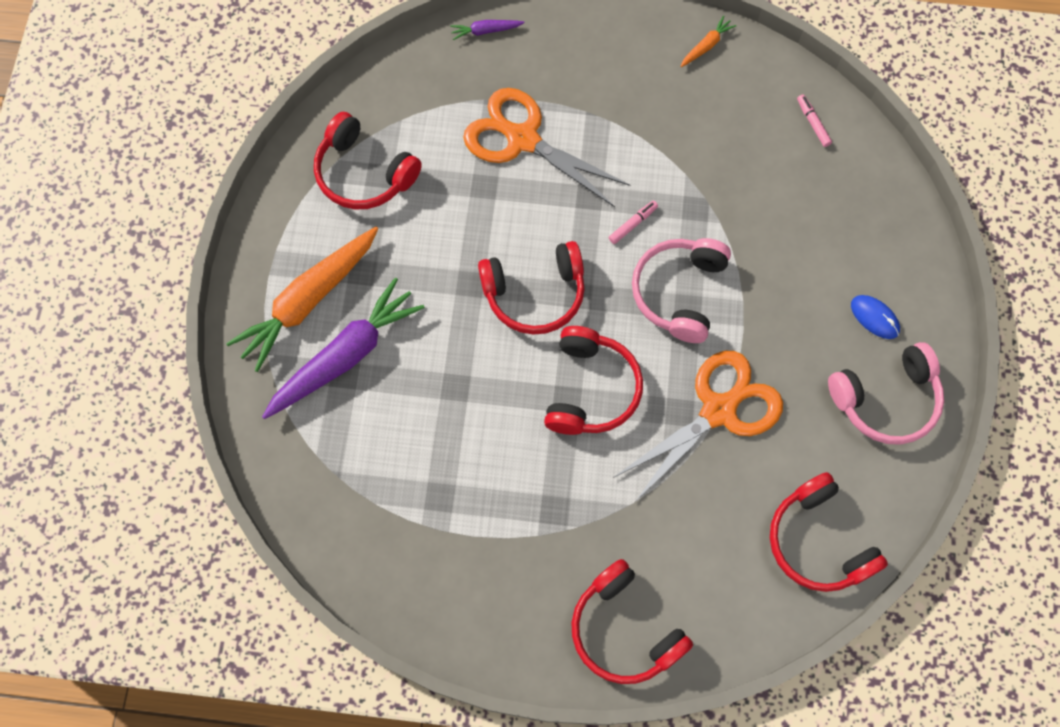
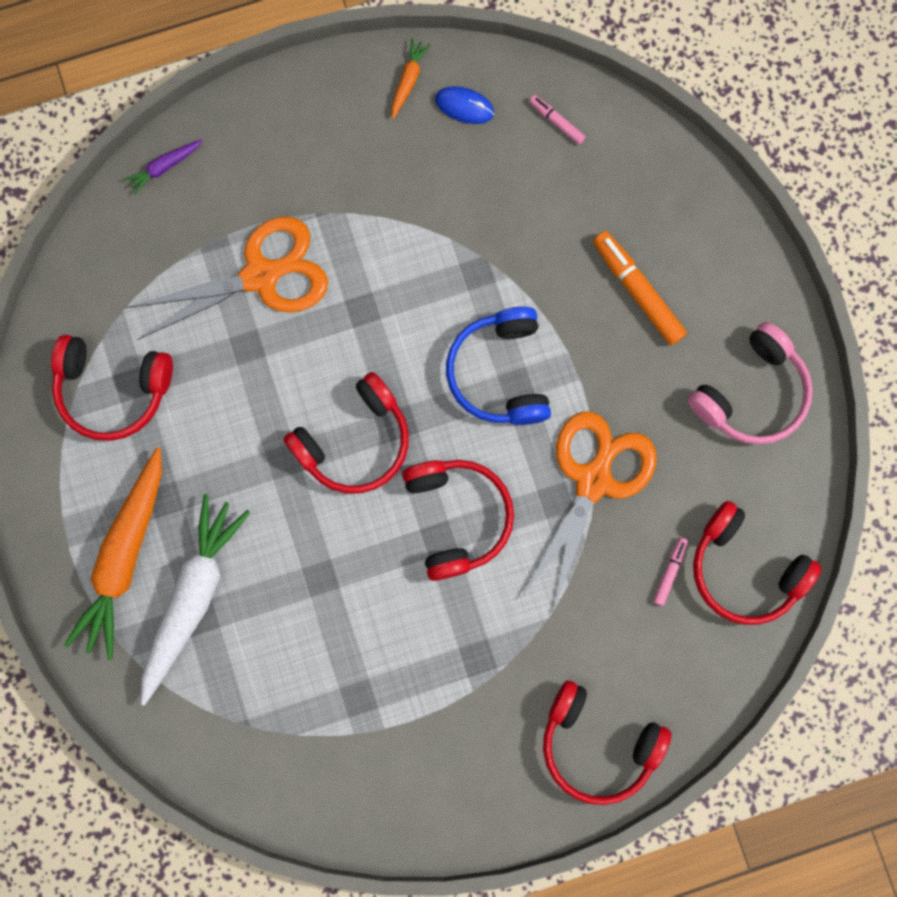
camera: 25 degrees left, 10 degrees up
purple carrot [262,278,425,419] -> white carrot [141,494,250,706]
orange scissors [463,88,631,207] -> orange scissors turned 150 degrees clockwise [126,217,328,339]
pink marker [608,201,658,244] -> pink marker moved to [653,537,688,606]
pink headphones [632,238,731,343] -> blue headphones [446,307,551,425]
blue mouse [851,295,900,339] -> blue mouse moved to [435,86,494,124]
none -> orange marker [593,231,687,345]

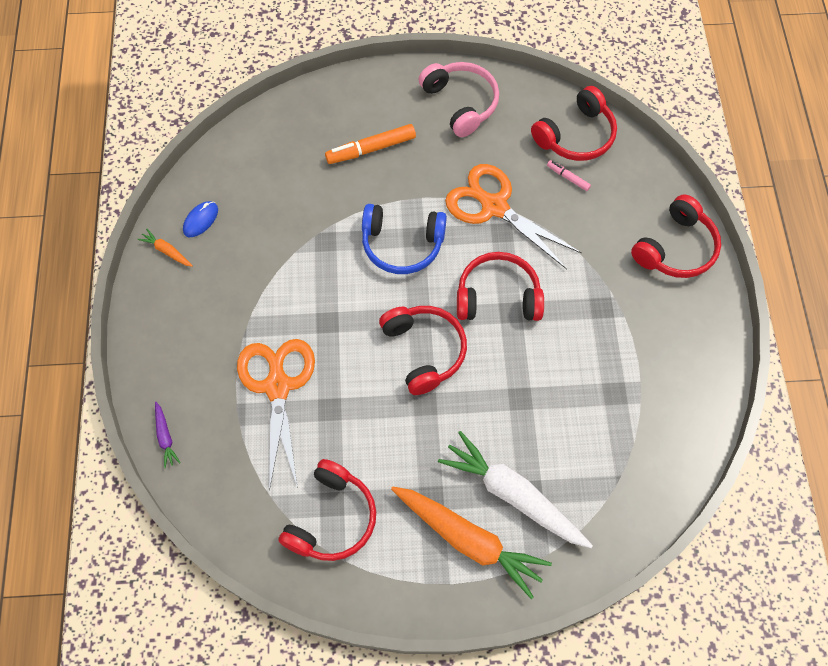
camera: 75 degrees left, 15 degrees down
pink marker [529,95,586,145] -> none

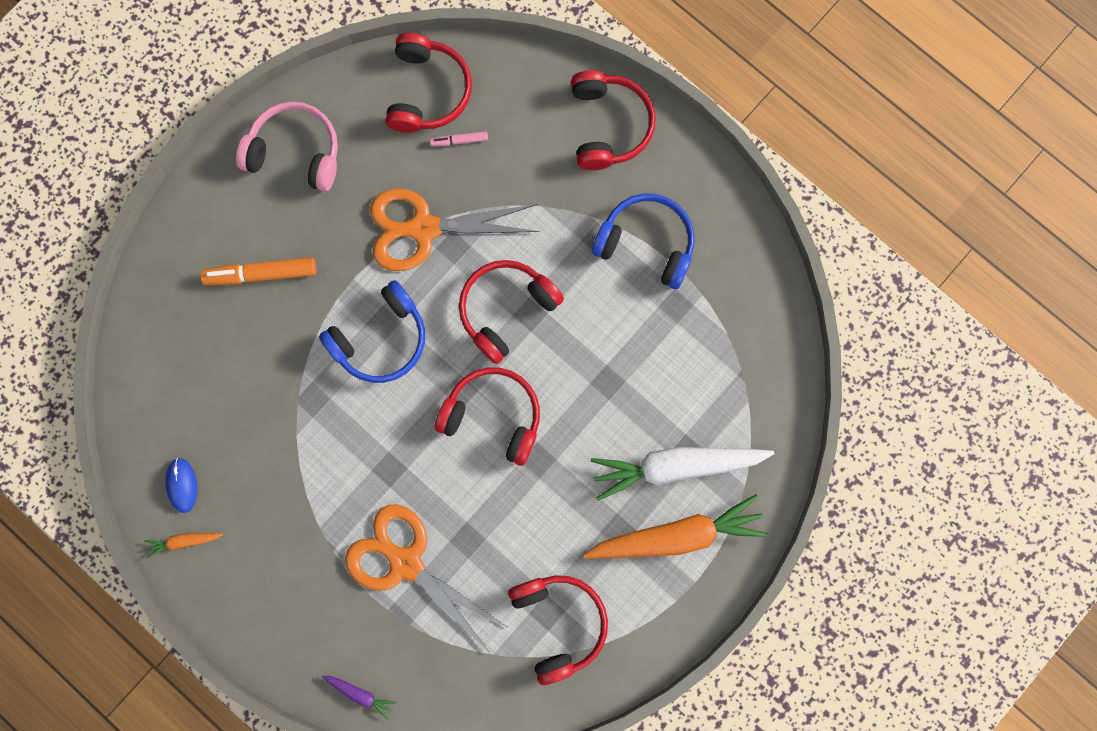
camera: 45 degrees left, 15 degrees up
orange marker [325,124,416,164] -> orange marker turned 60 degrees clockwise [200,257,316,285]
none -> blue headphones [592,194,694,289]

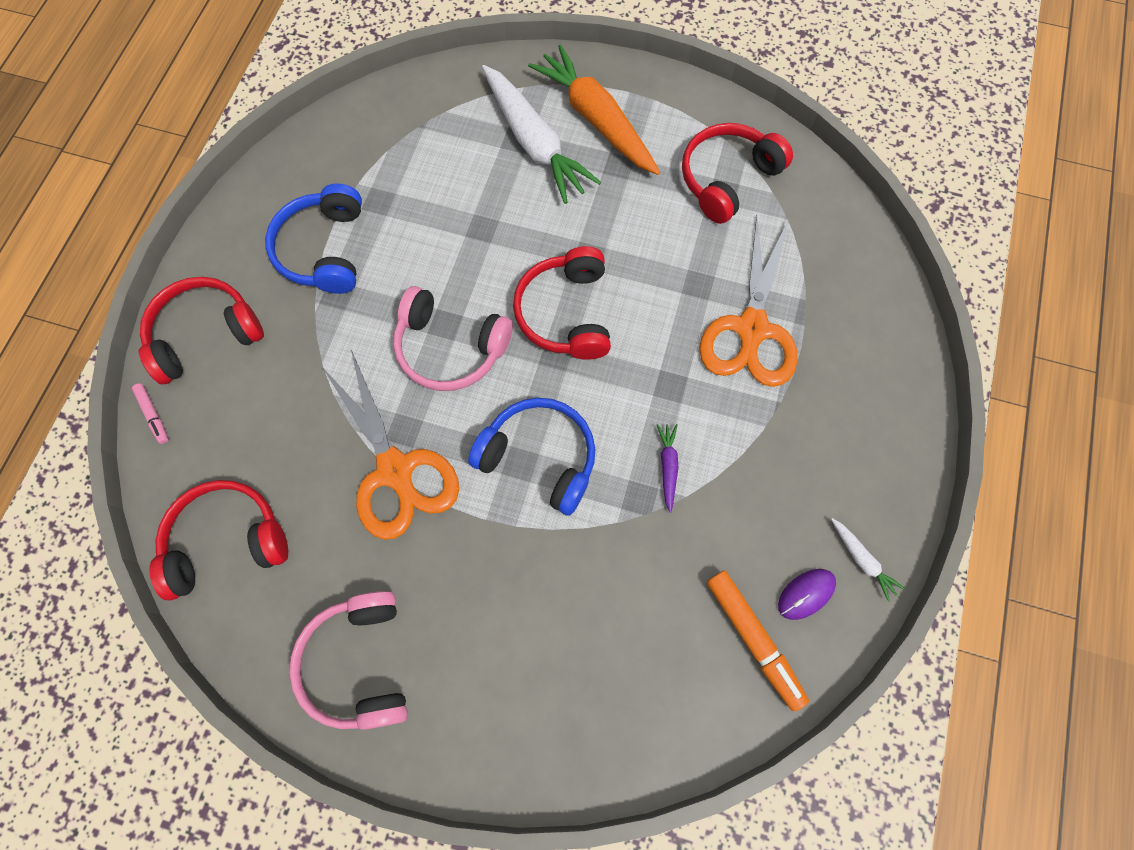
camera: 115 degrees left, 10 degrees down
orange carrot [144,533,223,558] -> white carrot [831,518,905,602]
blue mouse [166,458,197,513] -> purple mouse [778,569,836,620]
orange marker [200,257,316,285] -> orange marker moved to [707,571,809,711]
purple carrot [321,675,396,719] -> purple carrot moved to [657,424,678,513]
pink marker [430,131,488,147] -> pink marker moved to [132,383,168,444]
red headphones [459,260,564,364] -> pink headphones [393,286,513,391]

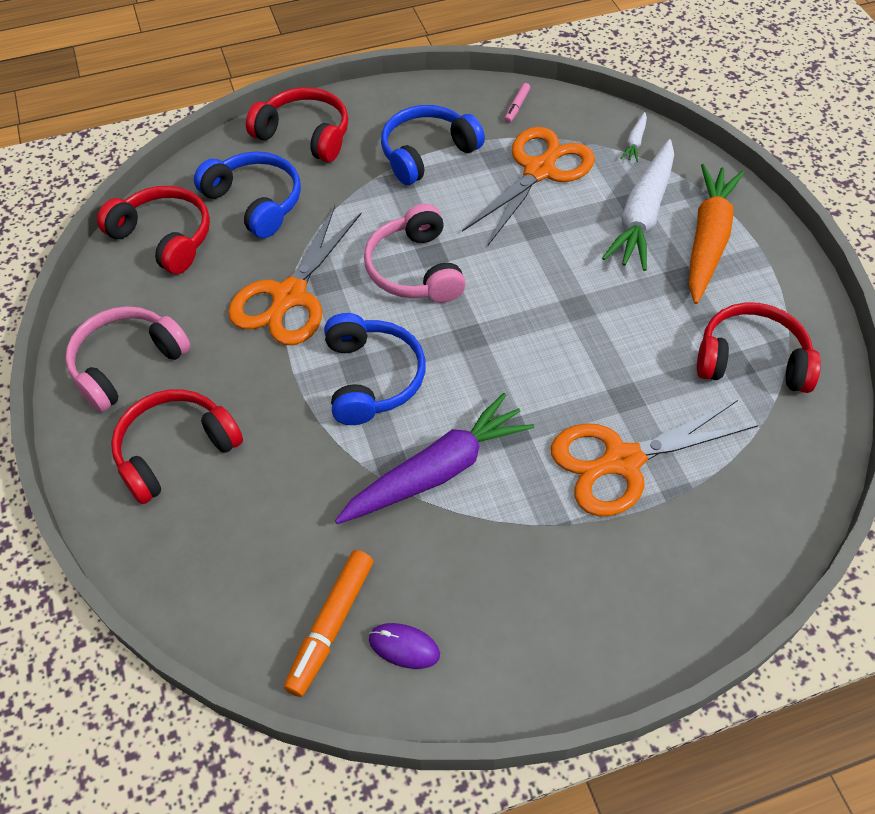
camera: 55 degrees right, 15 degrees down
pink marker [132,383,168,444] -> pink marker moved to [504,83,530,123]
red headphones [513,246,611,360] -> red headphones moved to [111,389,243,504]
purple carrot [657,424,678,513] -> purple carrot [335,393,535,524], size x2.35
white carrot [831,518,905,602] -> white carrot moved to [621,112,647,162]
none -> blue headphones [194,152,301,238]
none -> orange scissors [462,127,595,245]

